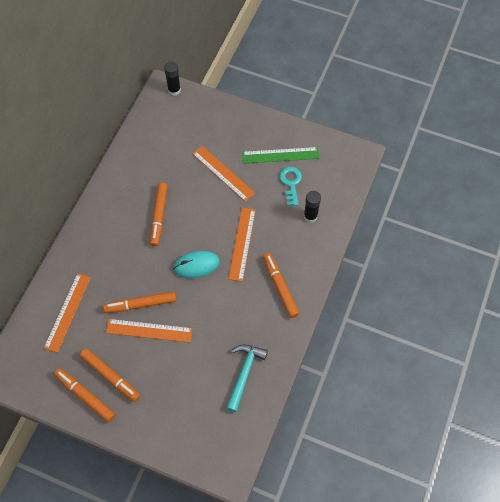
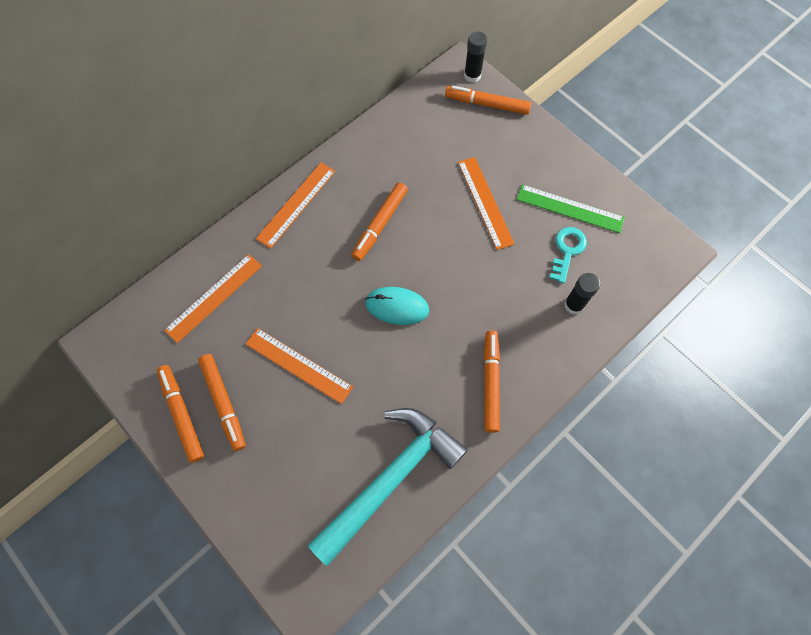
camera: 25 degrees right, 5 degrees up
orange marker [103,291,176,313] -> orange marker moved to [445,86,531,115]
turquoise hammer [226,345,268,412] -> turquoise hammer [308,408,467,566], size x1.74
orange ruler [228,208,256,282] -> orange ruler moved to [256,162,335,249]

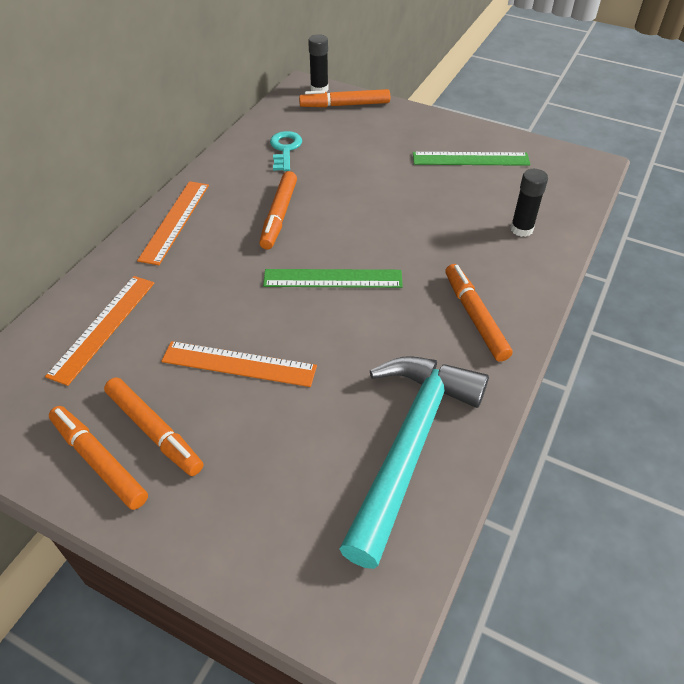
camera: 20 degrees left, 20 degrees down
turquoise mouse [365,287,429,325] -> green ruler [263,269,403,288]
orange ruler [458,157,515,250] -> none
turquoise key [549,227,587,284] -> turquoise key moved to [270,131,302,171]

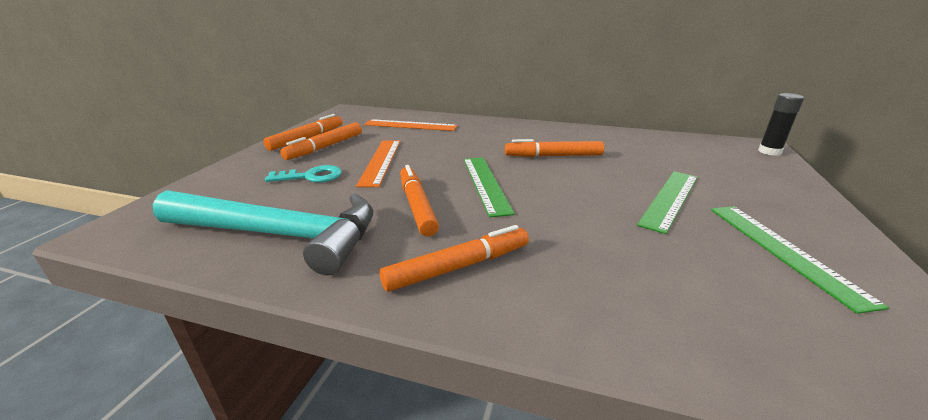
camera: 80 degrees right, 20 degrees down
orange ruler [137,181,209,265] -> none
turquoise key [270,131,302,171] -> turquoise key moved to [265,165,342,182]
orange marker [299,89,390,107] -> orange marker moved to [400,165,439,236]
black glue stick [510,169,548,237] -> none
none -> green ruler [637,172,698,234]

